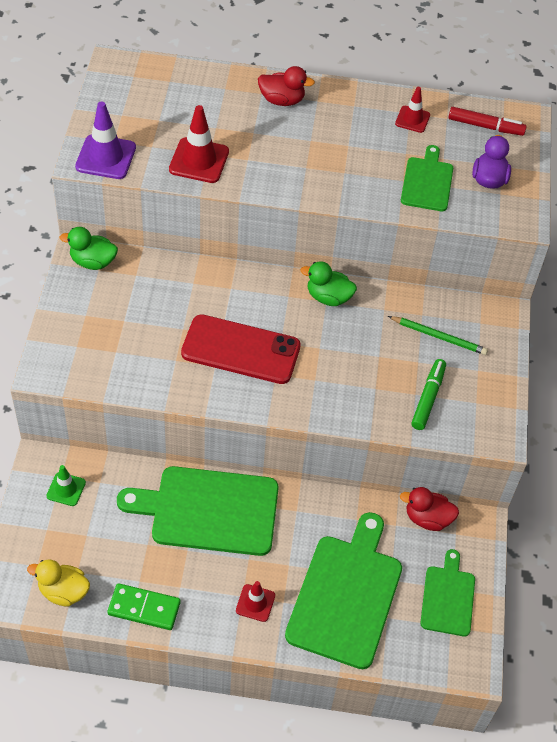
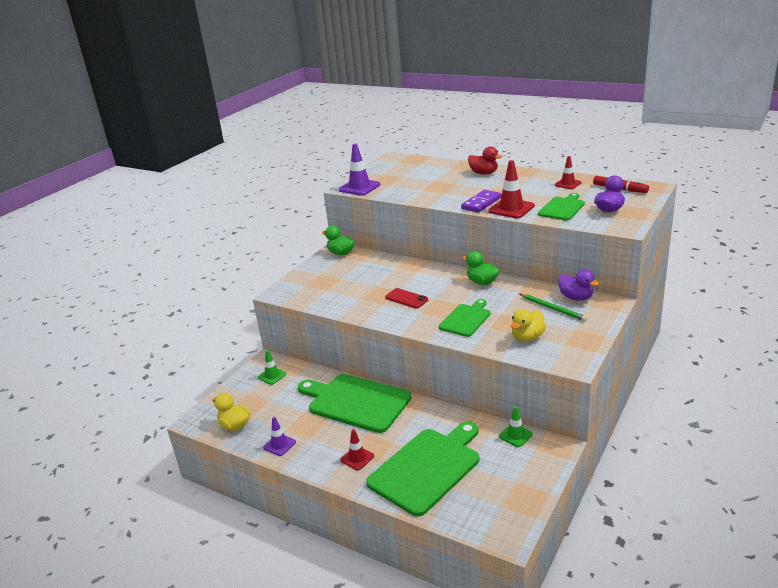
camera: 30 degrees right, 25 degrees down
green domino [107,583,181,630] -> purple traffic cone [263,417,296,456]
red traffic cone [169,105,229,183] -> red traffic cone moved to [488,160,535,218]
red phone [181,314,301,384] -> red phone [385,288,428,308], size x0.53
red duck [400,487,459,531] -> green traffic cone [499,406,533,447]
green marker [411,359,446,430] -> yellow duck [511,309,546,341]
green cutting board [420,549,475,636] -> green cutting board moved to [439,299,491,337]
none -> purple domino [461,190,502,212]
none -> purple duck [558,270,599,301]

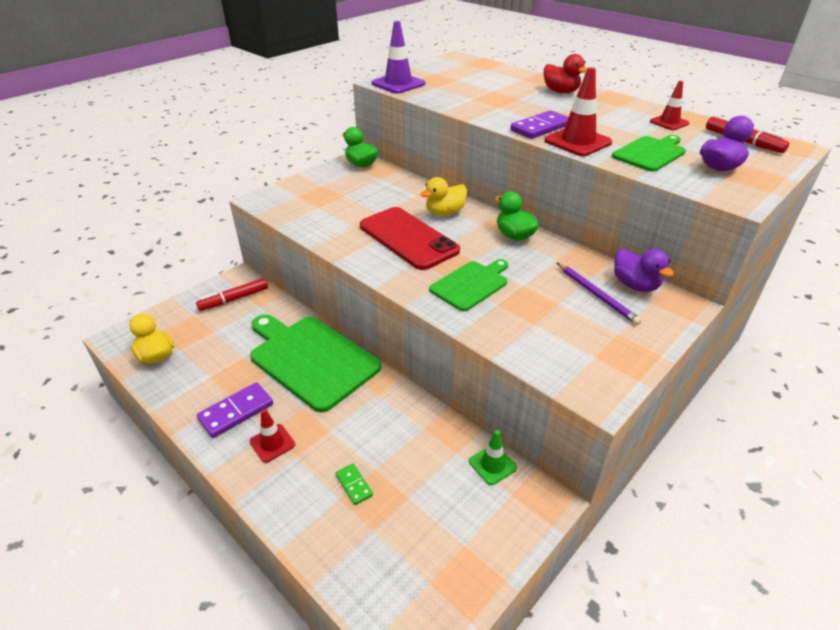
camera: 10 degrees right, 10 degrees up
green traffic cone [258,350,287,385] -> red marker [196,278,268,311]
purple traffic cone [263,417,296,456] -> none
green cutting board [366,421,479,516] -> green domino [336,463,373,505]
red phone [385,288,428,308] -> red phone [360,207,460,270], size x1.90
yellow duck [511,309,546,341] -> yellow duck moved to [421,177,467,216]
green pencil [520,294,587,321] -> purple pencil [556,262,642,325]
none -> purple domino [197,382,273,438]

